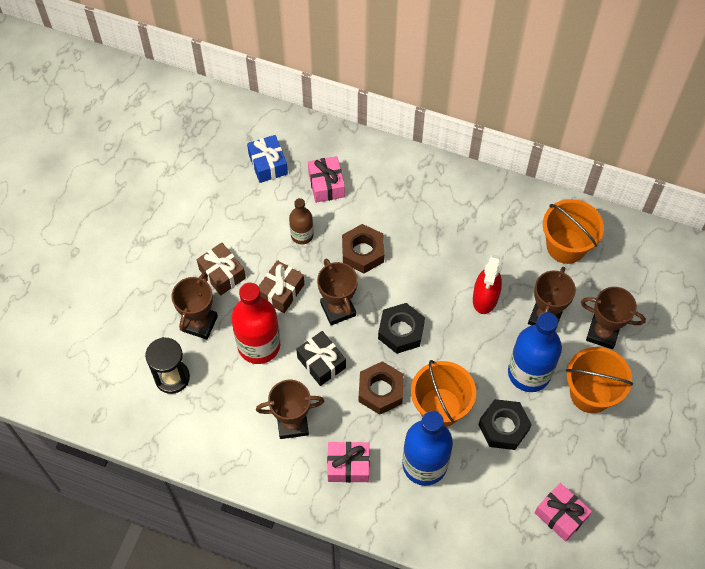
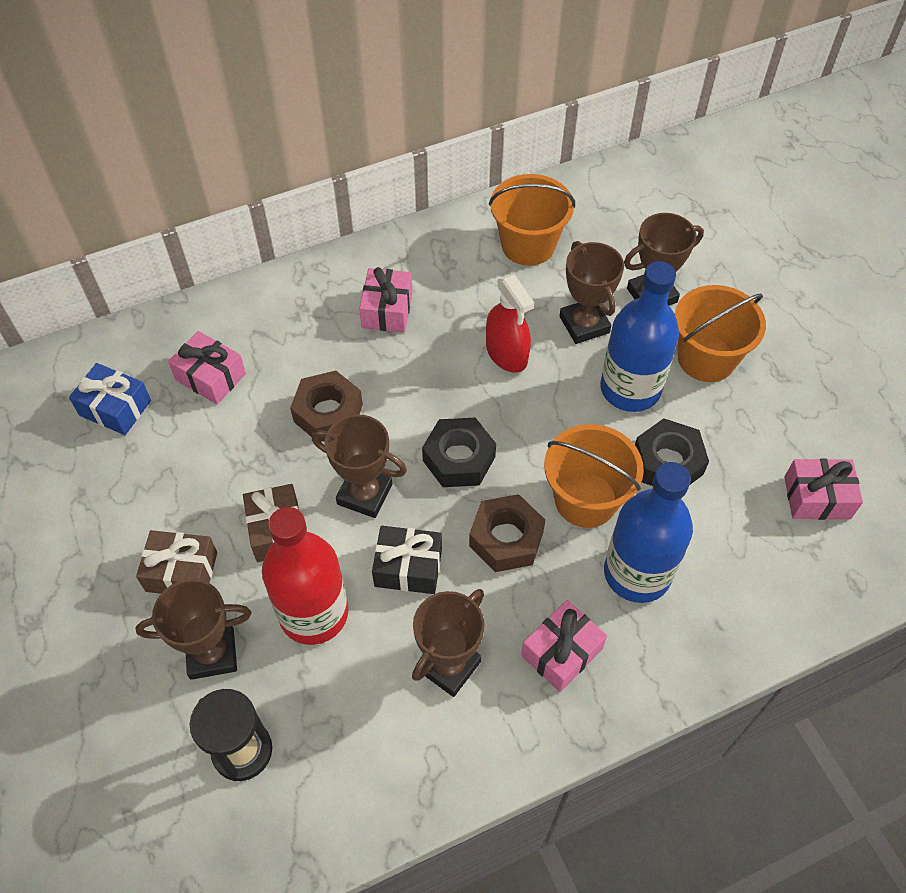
camera: 45 degrees left, 5 degrees down
brown trophy [172,272,218,339] -> brown trophy turned 75 degrees counterclockwise [135,579,251,680]
brown bottle [289,198,313,245] -> none
none -> pink gift [359,267,413,332]

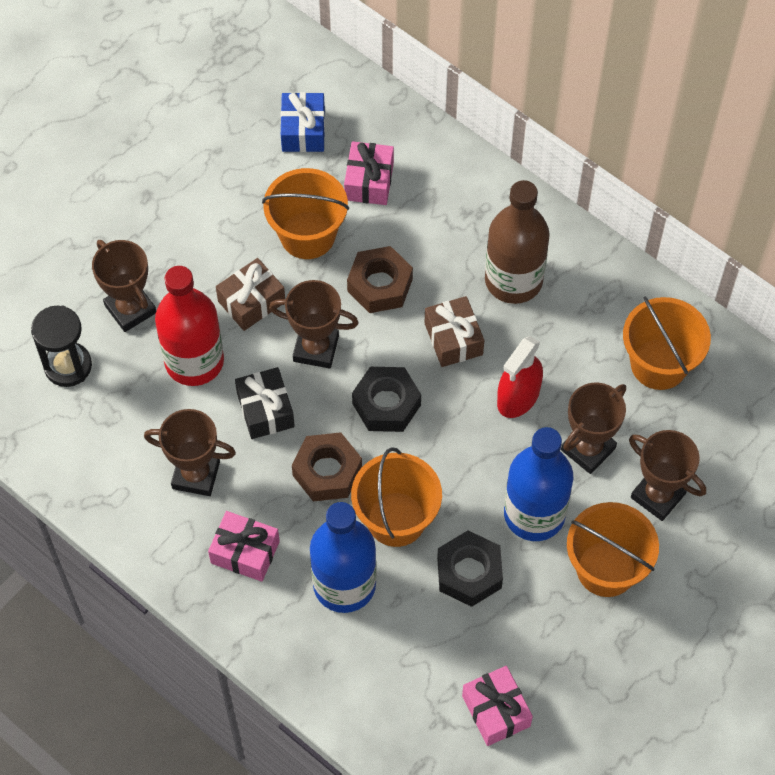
camera: 65 degrees right, 5 degrees up
brown gift [136,530,217,594] -> brown gift moved to [424,296,484,367]
brown trophy [312,415,407,518] -> brown trophy turned 75 degrees counterclockwise [269,280,359,369]
pink gift [359,267,413,332] -> brown bottle [485,180,550,304]
none -> orange bucket [262,168,349,259]

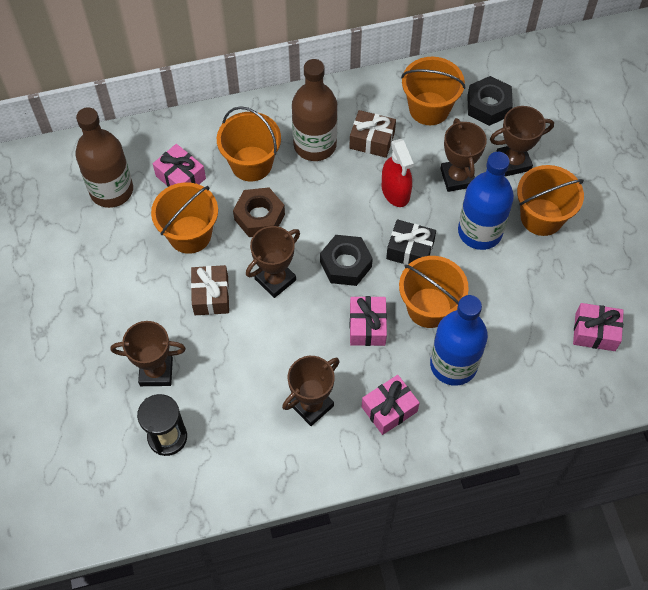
camera: 55 degrees left, 0 degrees up
red bottle [155,266,224,386] -> none
black gift [235,367,295,439] -> black gift moved to [386,219,436,265]
blue gift [281,92,325,152] -> brown bottle [76,107,133,208]
brown nut [292,432,362,502] -> pink gift [350,296,387,346]
brown gift [424,296,484,367] -> brown gift moved to [349,110,396,158]
black nut [437,530,503,607] -> black nut moved to [467,76,513,126]
none -> orange bucket [217,106,281,182]

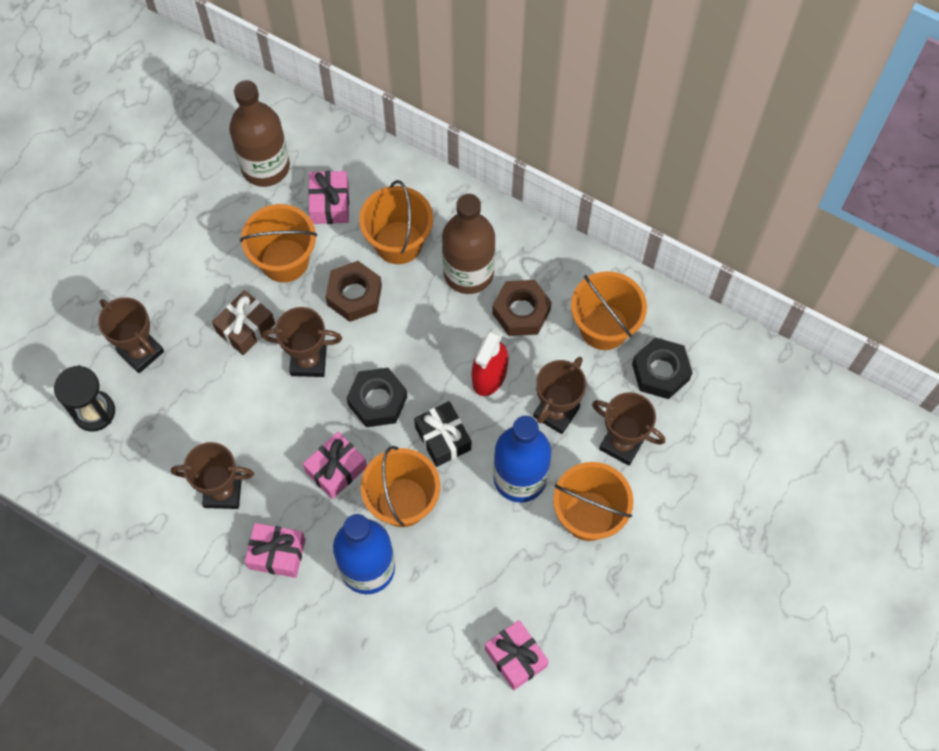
camera: 45 degrees right, 5 degrees up
brown gift [349,110,396,158] -> brown nut [492,280,552,336]

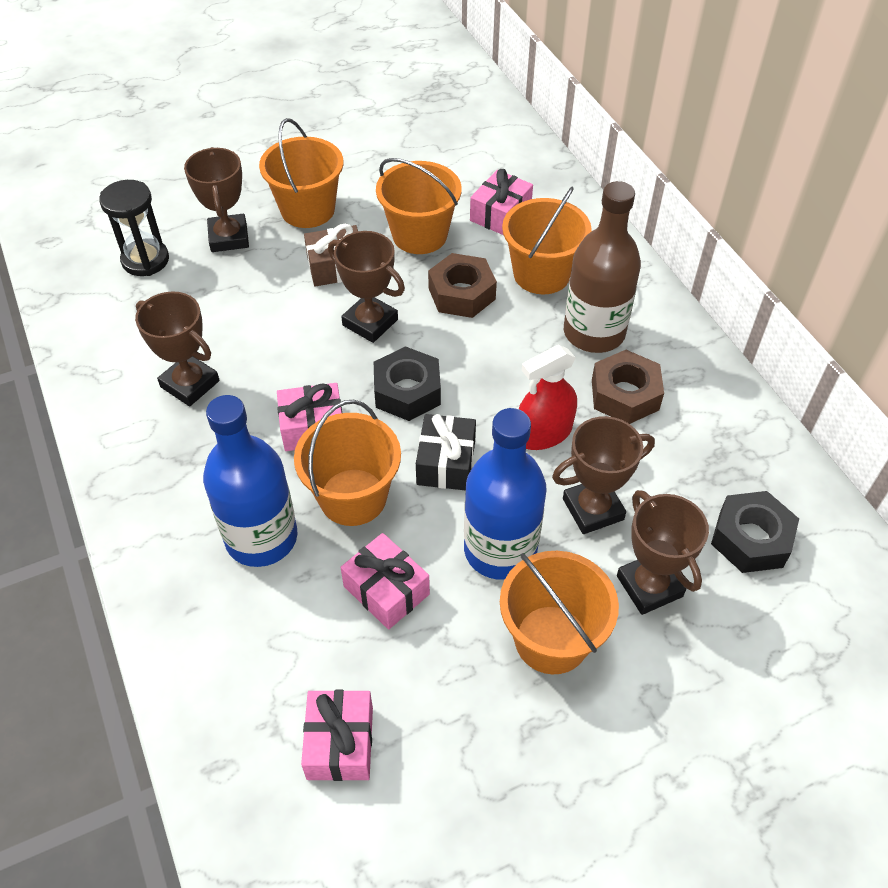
camera: 35 degrees right, 15 degrees down
brown bottle [229,80,290,187] -> none
pink gift [245,523,305,578] -> pink gift moved to [340,533,430,630]
orange bucket [571,271,647,350] -> orange bucket moved to [259,118,343,228]

